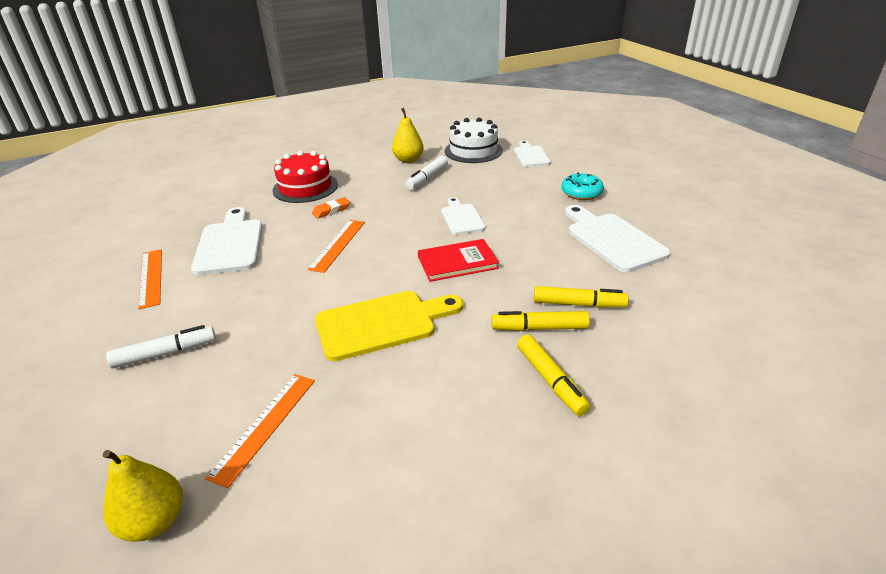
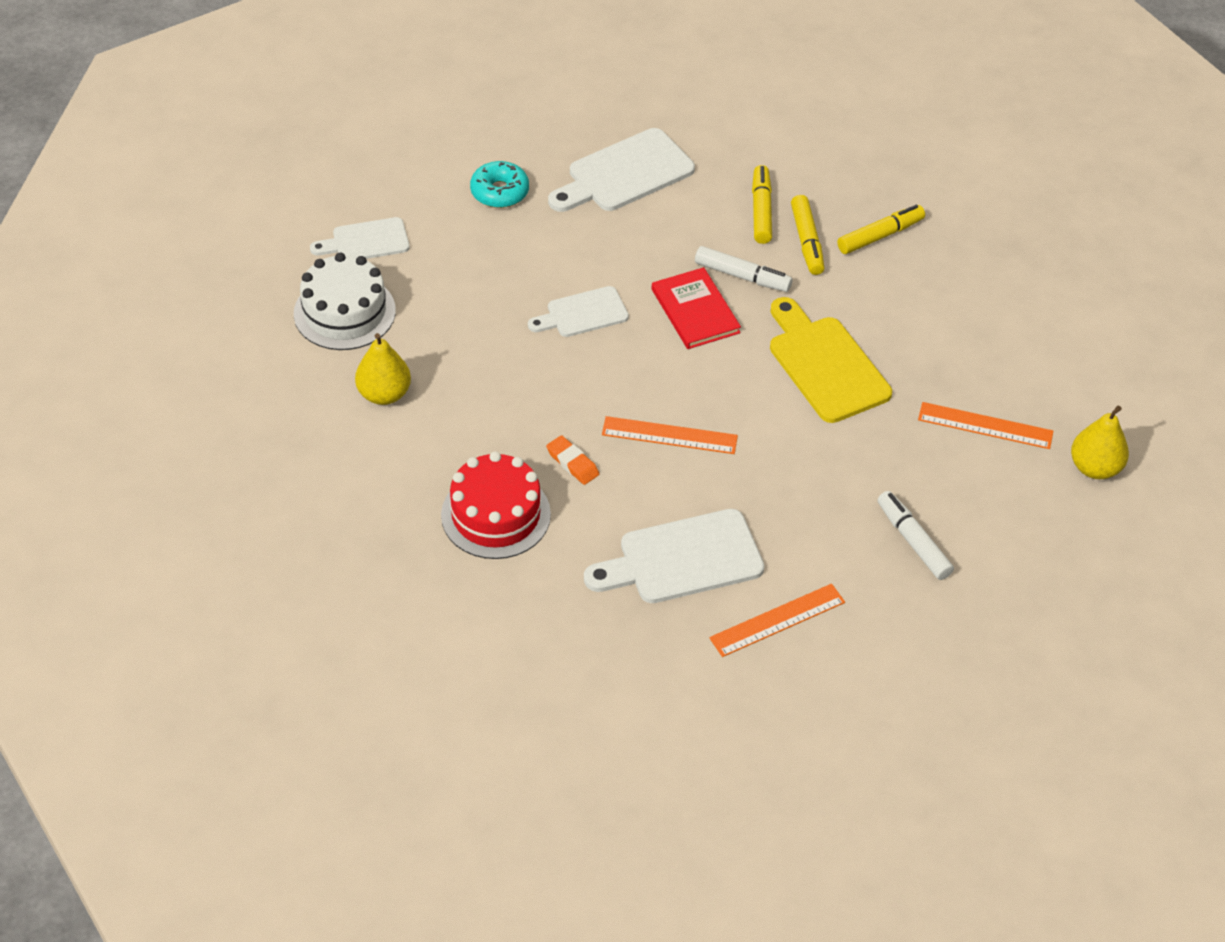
camera: 100 degrees left, 15 degrees up
white marker [406,156,448,190] -> white marker moved to [695,246,793,292]

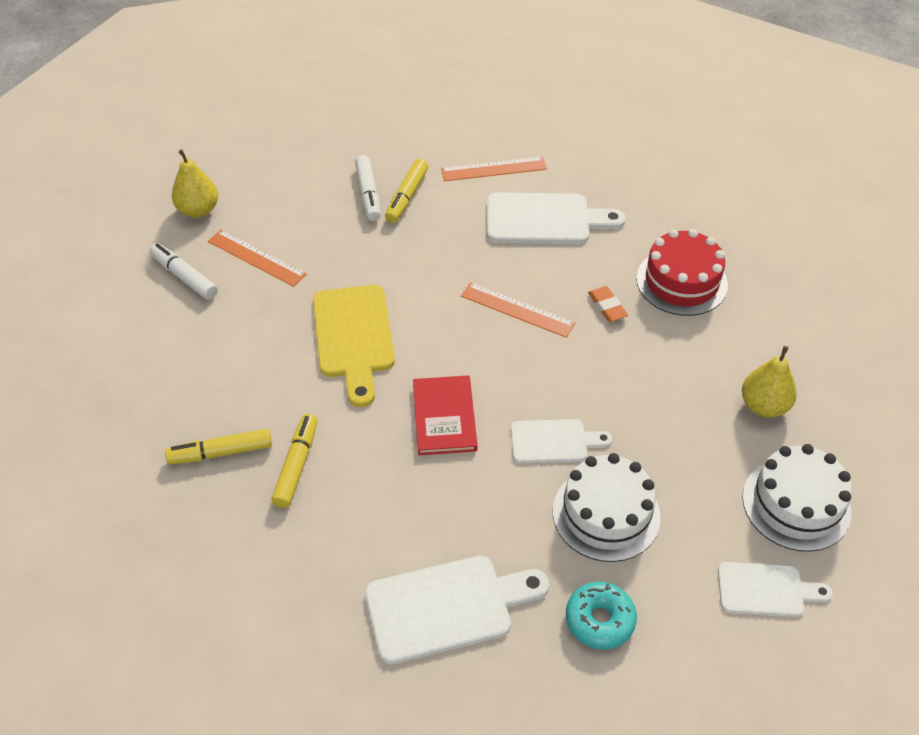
camera: 160 degrees left, 0 degrees up
white marker [695,246,793,292] -> white marker moved to [150,243,218,300]
yellow marker [752,165,772,244] -> yellow marker moved to [385,159,428,223]
none -> white cake [553,453,661,562]

